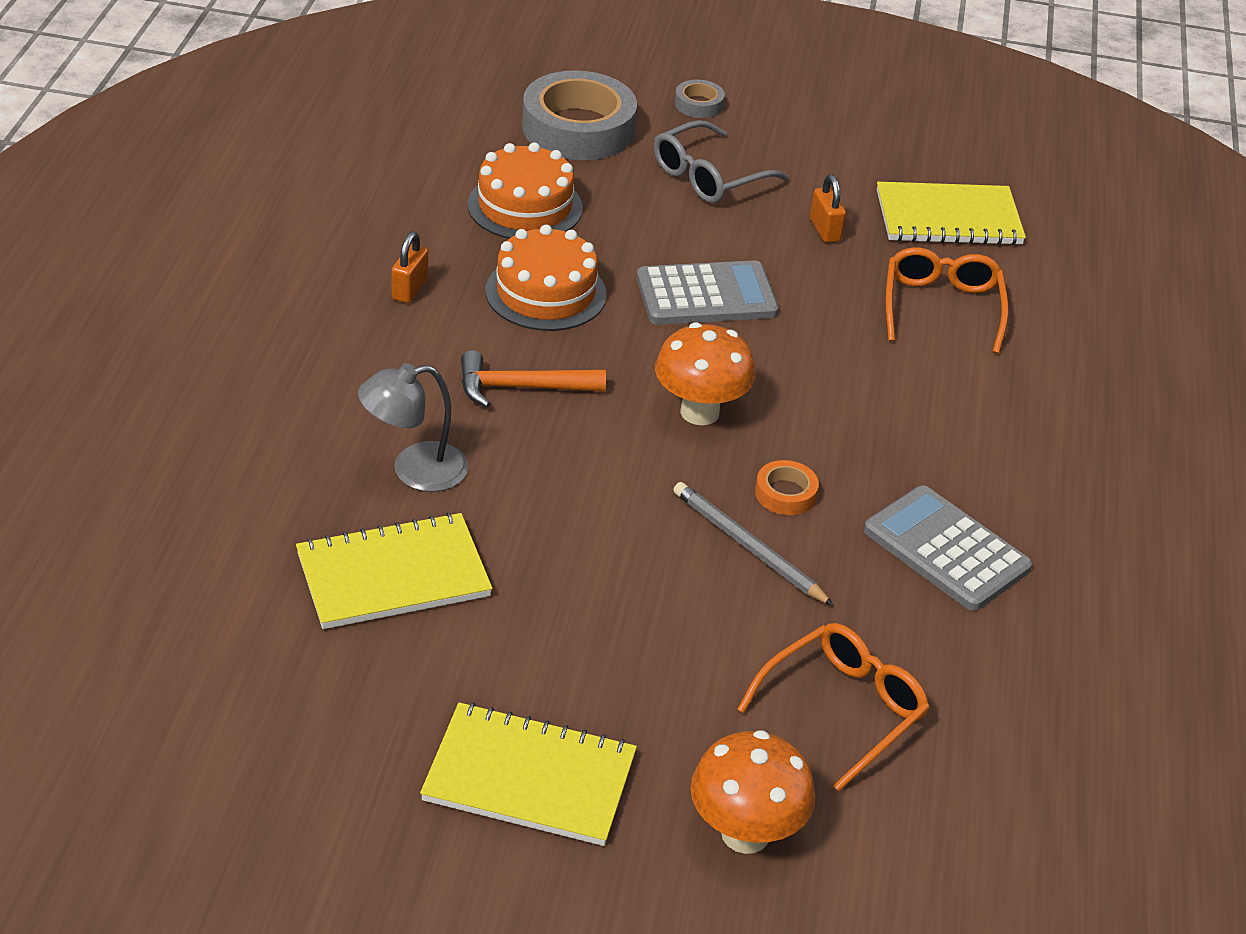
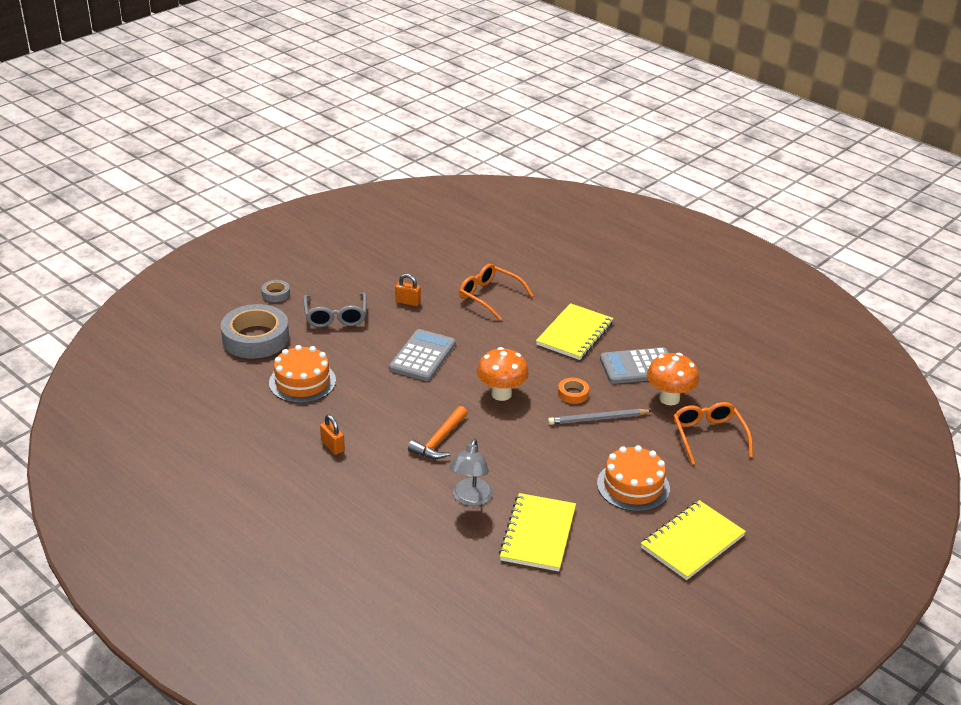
camera: 55 degrees left, 5 degrees down
orange cake [486,225,607,331] -> orange cake moved to [597,445,670,512]
orange mushroom [691,730,815,854] -> orange mushroom moved to [647,353,699,405]
yellow notebook [877,182,1026,245] -> yellow notebook moved to [536,303,613,360]

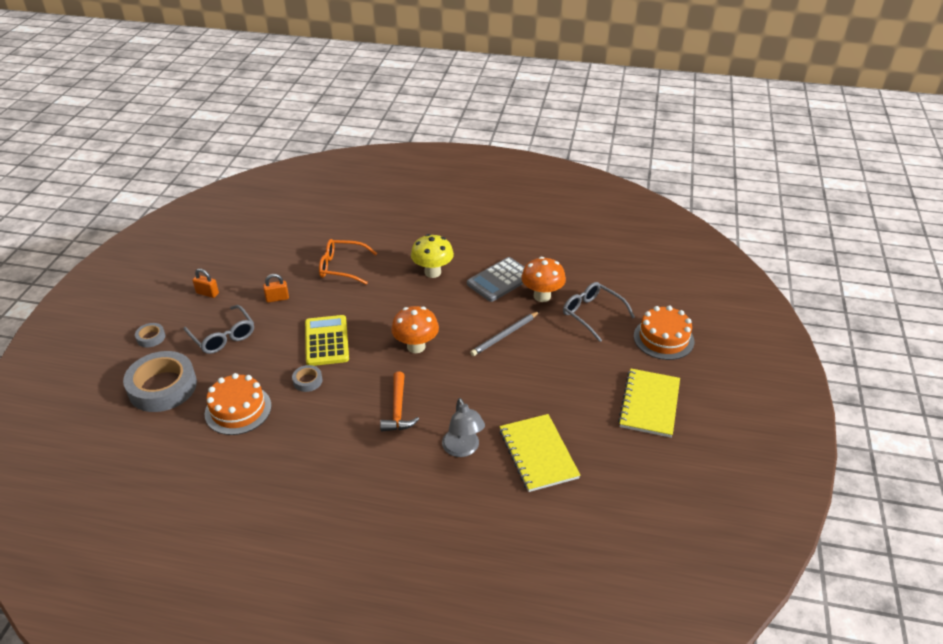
camera: 30 degrees left, 5 degrees up
orange padlock [320,415,345,455] -> orange padlock moved to [192,269,219,298]
grey calculator [389,329,456,381] -> yellow calculator [305,315,349,366]
yellow notebook [536,303,613,360] -> yellow mushroom [411,234,454,278]
orange tape [558,378,589,404] -> none
orange cake [597,445,670,512] -> orange cake moved to [634,306,694,360]
orange glasses [673,402,753,465] -> grey glasses [563,282,635,342]
none -> grey tape [292,365,323,392]

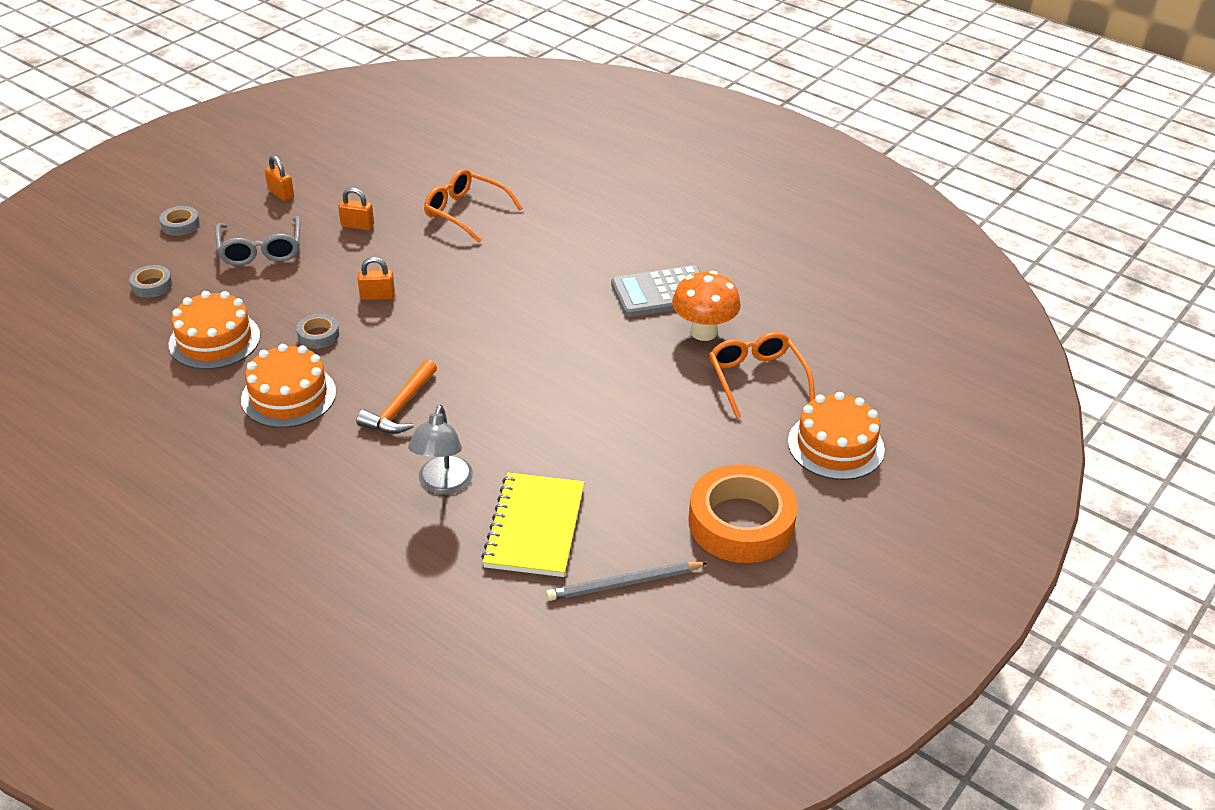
camera: 25 degrees right, 0 degrees up
grey tape [123,351,197,412] -> grey tape [129,265,172,298], size x0.44
yellow calculator [305,315,349,366] -> orange padlock [358,257,395,300]
orange mushroom [391,306,439,353] -> none
yellow mushroom [411,234,454,278] -> none
grey pencil [470,311,540,356] -> grey pencil moved to [546,561,708,601]
grey glasses [563,282,635,342] -> orange glasses [709,332,815,418]
yellow notebook [618,368,680,438] -> orange tape [688,464,798,563]
none -> orange cake [241,344,336,428]

